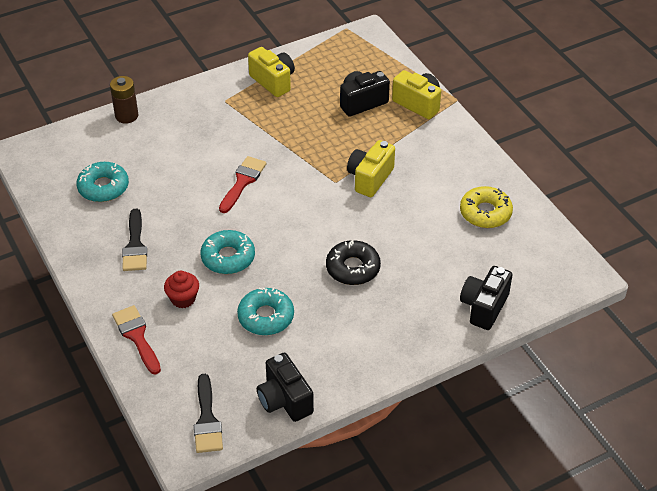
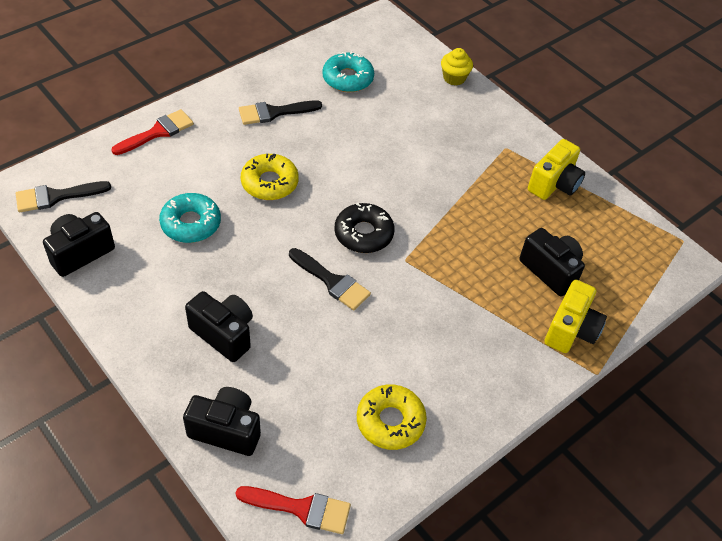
camera: 75 degrees right, 5 degrees up
brown battery [110,76,138,124] -> yellow cupcake [441,48,473,86]
red cupcake [164,271,199,308] -> none
turquoise donut [201,230,255,274] -> yellow donut [241,154,299,200]
red brush [219,156,267,213] -> red brush moved to [236,486,351,534]
black donut [326,240,381,285] -> black donut moved to [334,203,394,253]
yellow camera [347,140,395,197] -> none
none -> black camera [185,291,253,362]
none -> black brush [289,248,371,310]

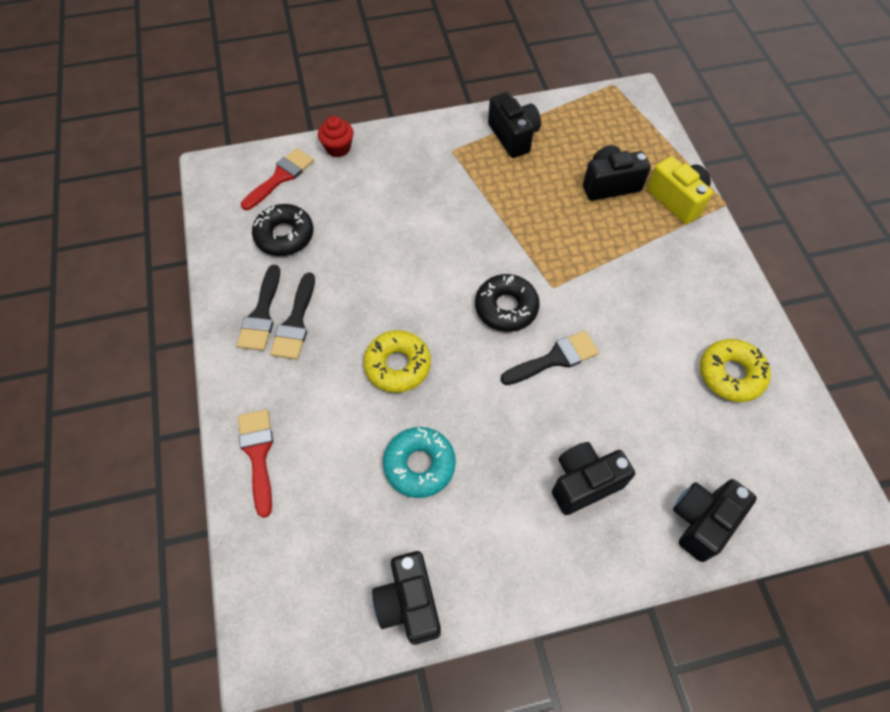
camera: 60 degrees left, 10 degrees up
black brush [16,181,111,212] -> black brush moved to [237,265,280,351]
red brush [236,486,351,534] -> red brush moved to [241,148,314,210]
turquoise donut [322,51,374,92] -> black donut [252,204,313,256]
yellow cupcake [441,48,473,86] -> red cupcake [318,116,354,157]
yellow camera [528,139,585,200] -> black camera [488,92,541,158]

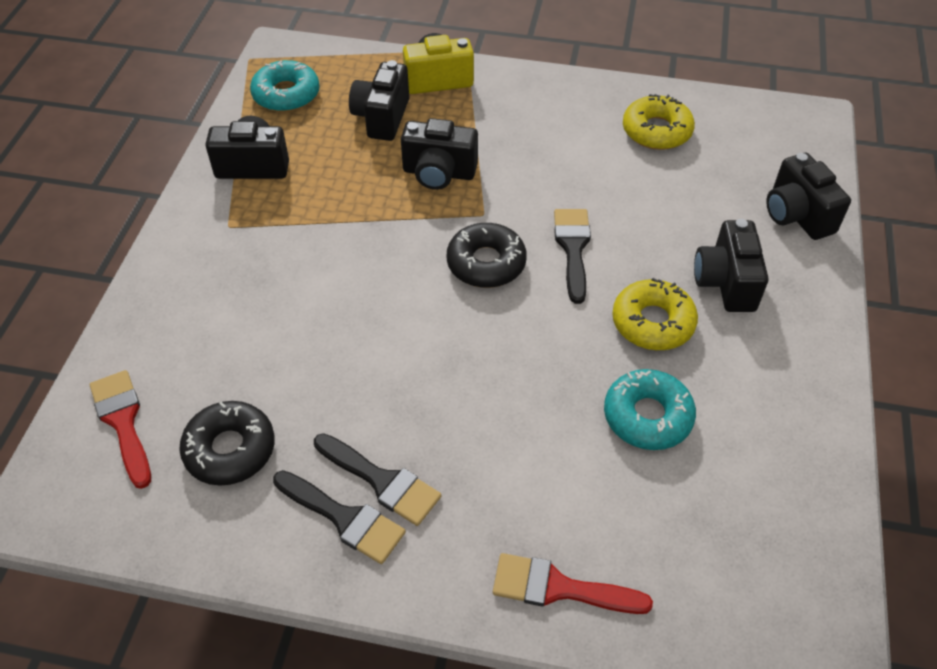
camera: 65 degrees left, 10 degrees down
red cupcake [318,116,354,157] -> none
yellow donut [363,330,431,393] -> yellow donut moved to [612,278,698,350]
black camera [372,551,441,645] -> black camera moved to [401,118,478,190]
none -> turquoise donut [250,60,320,112]

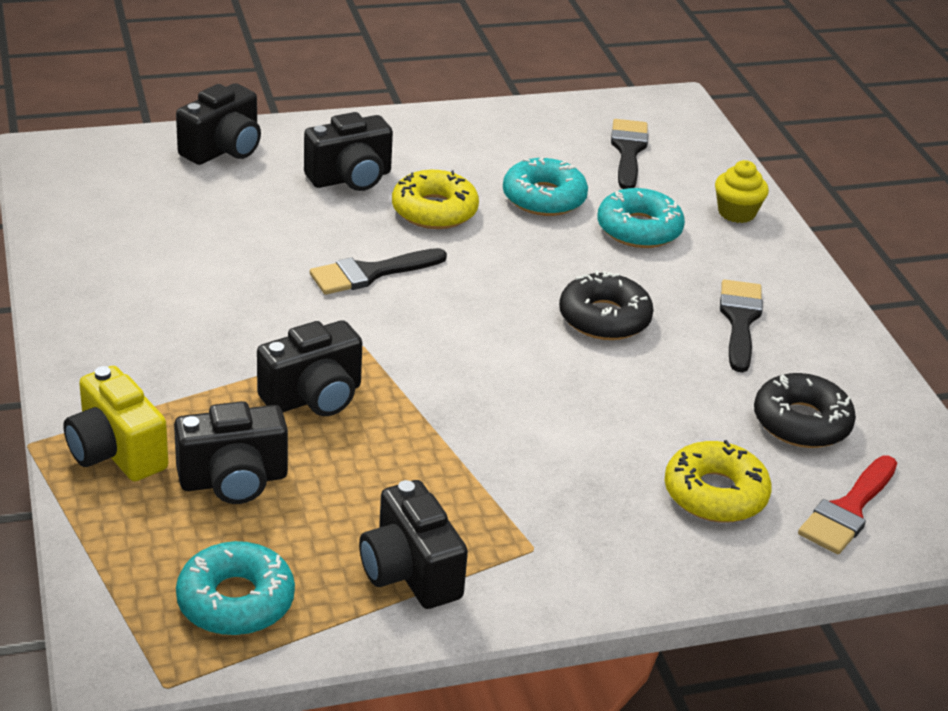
camera: 120 degrees left, 15 degrees down
black brush [273,470,406,564] -> black brush moved to [611,119,648,189]
black camera [401,118,478,190] -> black camera turned 75 degrees clockwise [257,320,362,416]
black donut [447,223,527,288] -> black donut moved to [559,270,654,340]
red brush [493,553,653,614] -> yellow cupcake [715,160,769,223]
yellow donut [623,94,695,150] -> yellow donut moved to [665,440,772,523]
none -> turquoise donut [597,188,685,248]

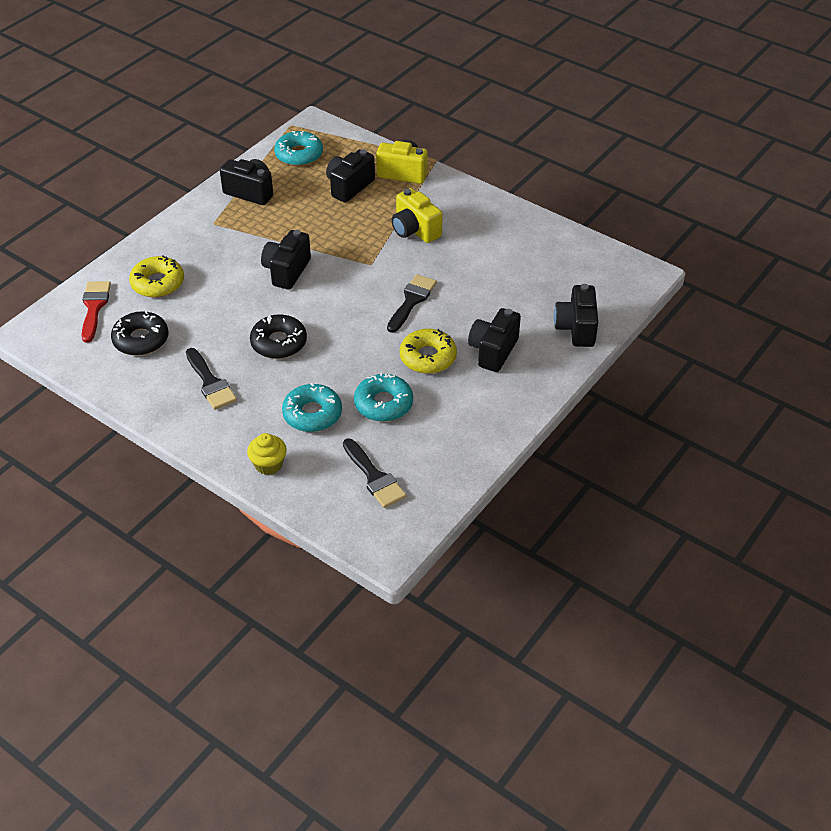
camera: 145 degrees right, 10 degrees up
black camera [257,320,362,416] -> black camera moved to [261,230,311,290]
none -> yellow camera [392,188,443,243]

